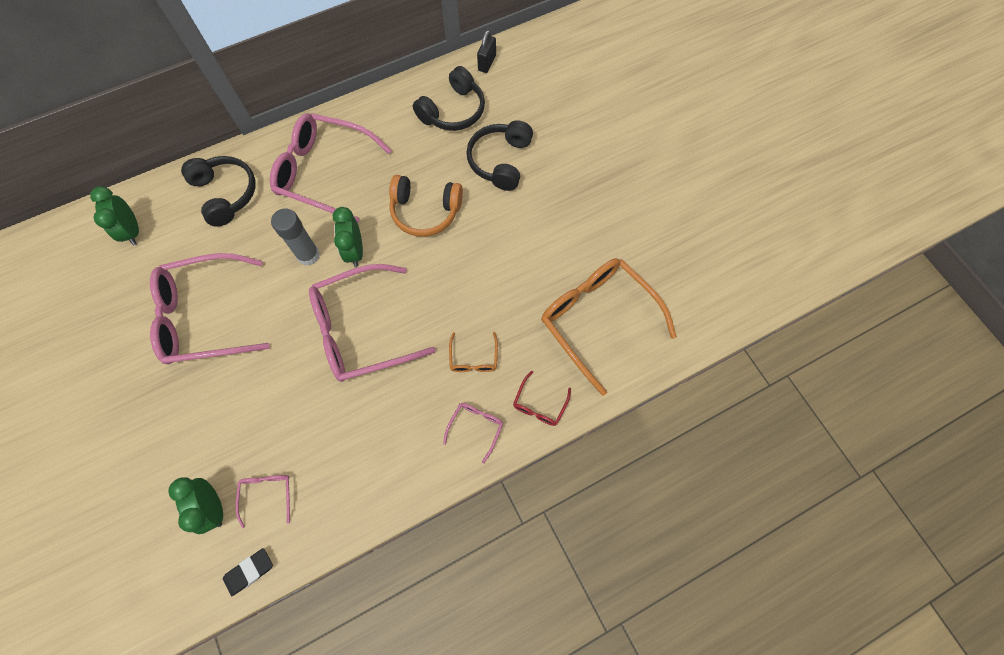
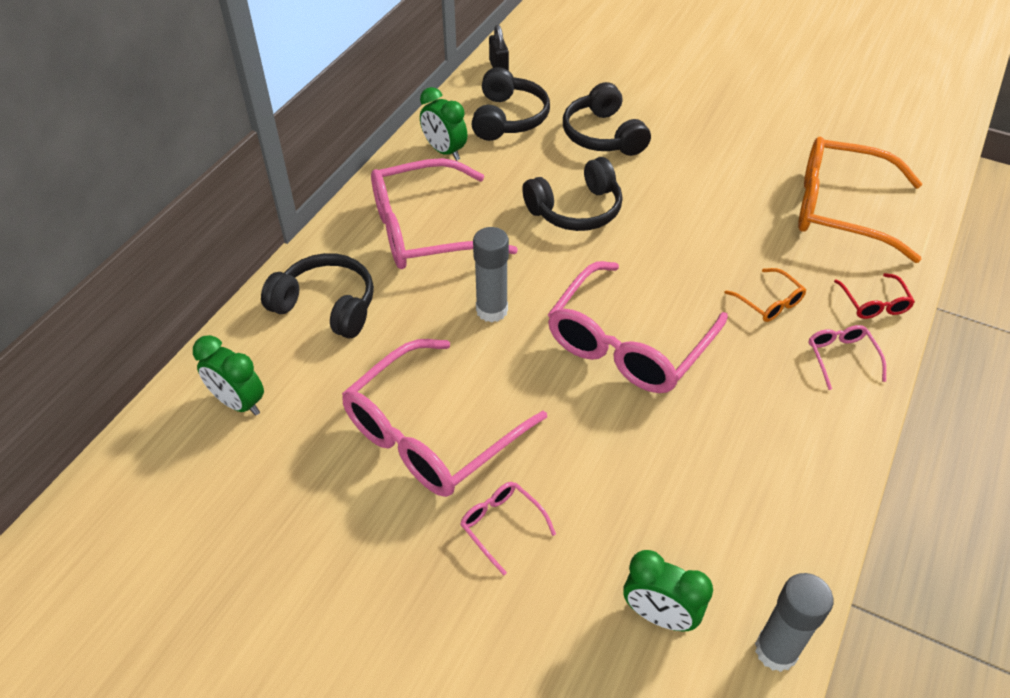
camera: 35 degrees left, 20 degrees down
black eraser [223,548,273,596] -> grey glue stick [755,573,833,672]
pink glasses [236,475,290,528] -> pink glasses moved to [460,482,556,575]
green clock [333,207,363,267] -> green clock moved to [420,87,467,161]
orange headphones [389,175,463,237] -> black headphones [522,157,623,231]

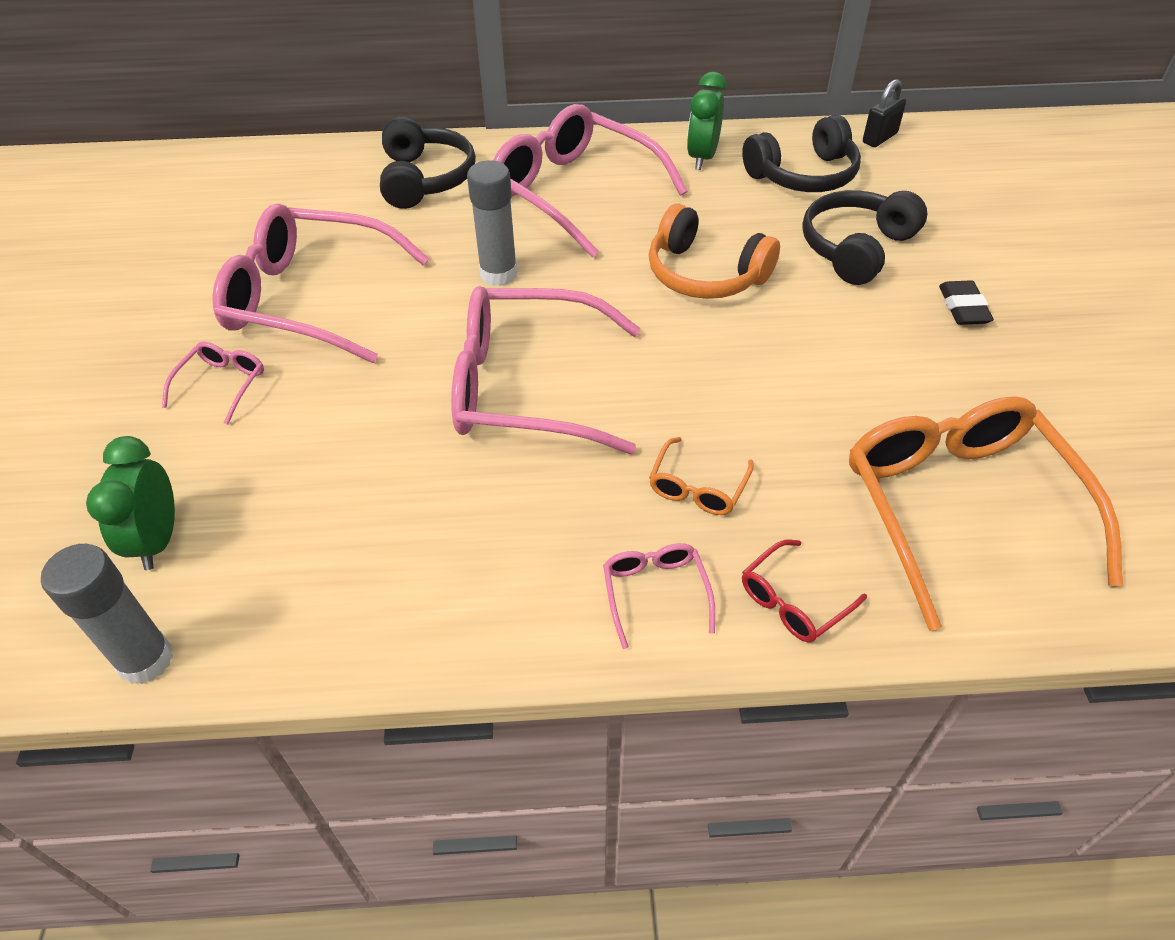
camera: 60 degrees right, 0 degrees up
green clock [193,335,264,416] -> none
black headphones [522,157,623,231] -> orange headphones [649,203,780,299]
pink glasses [809,325,886,390] -> pink glasses turned 60 degrees counterclockwise [603,543,715,649]
none -> black eraser [939,280,994,325]

